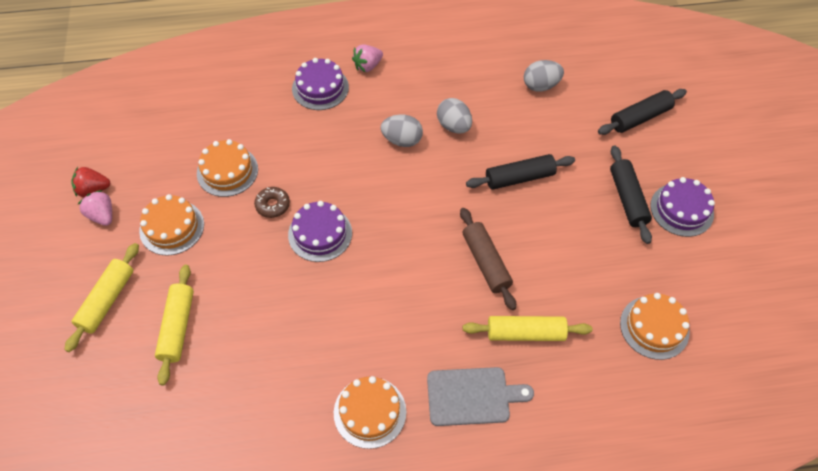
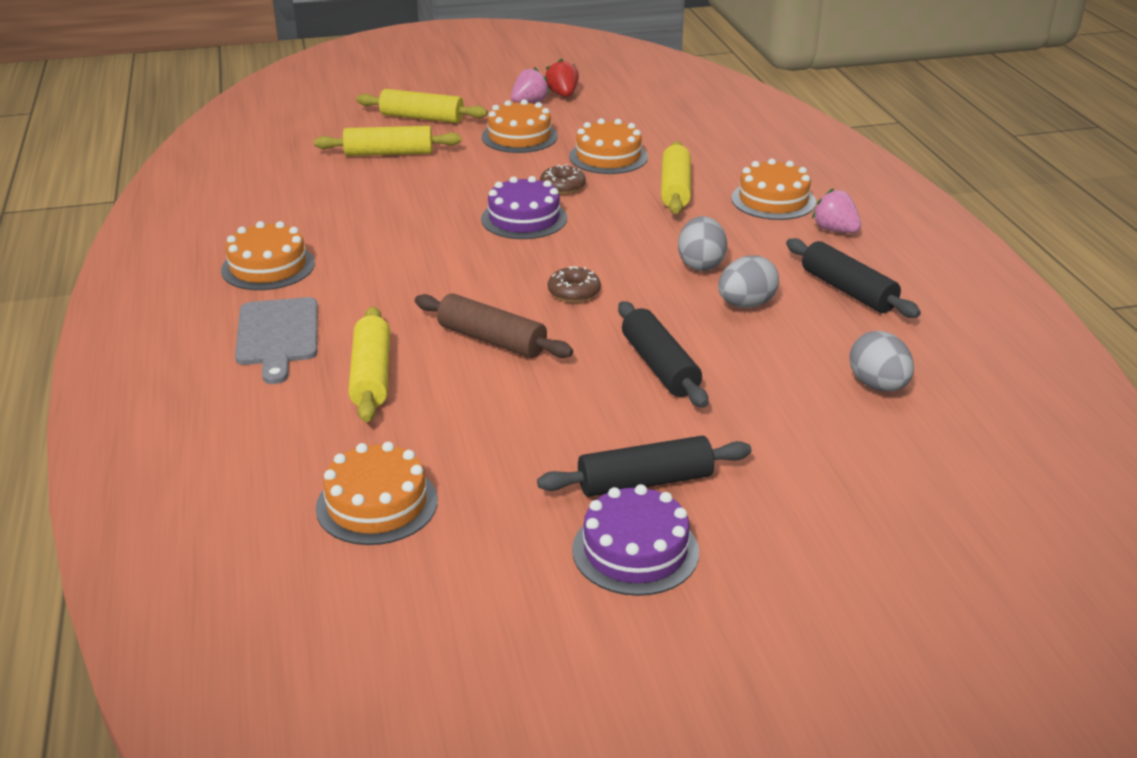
camera: 85 degrees right, 25 degrees down
purple cake [292,58,349,110] -> orange cake [731,158,816,220]
brown rolling pin [460,208,516,310] -> brown rolling pin turned 60 degrees clockwise [415,293,573,358]
black rolling pin [598,89,687,135] -> black rolling pin moved to [786,238,921,318]
none -> brown donut [548,266,601,303]
none -> yellow rolling pin [661,141,691,214]

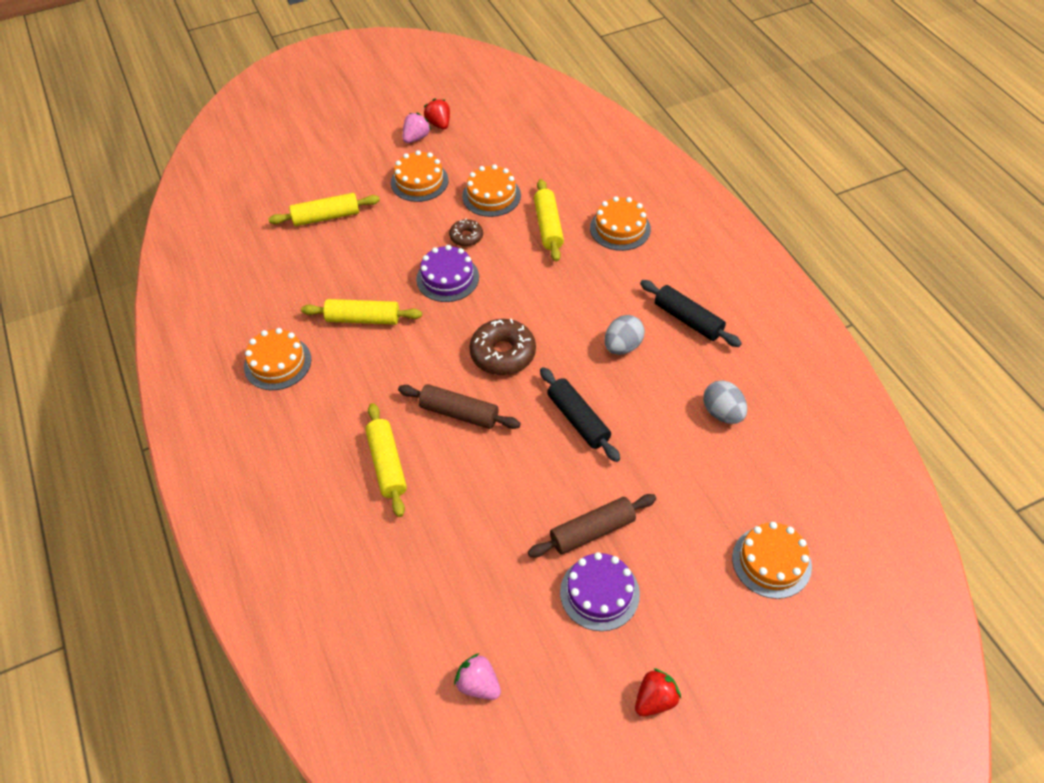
camera: 10 degrees left, 20 degrees up
grey cutting board [235,297,318,384] -> none
orange cake [316,442,438,545] -> orange cake moved to [732,522,812,599]
yellow rolling pin [356,89,488,123] -> yellow rolling pin moved to [301,299,422,325]
black rolling pin [537,436,752,497] -> brown rolling pin [528,494,656,557]
brown donut [548,266,601,303] -> brown donut [469,319,536,375], size x1.77
grey egg [678,216,727,271] -> none
pink strawberry [812,188,861,233] -> pink strawberry moved to [454,653,501,700]
none -> red strawberry [635,668,681,716]

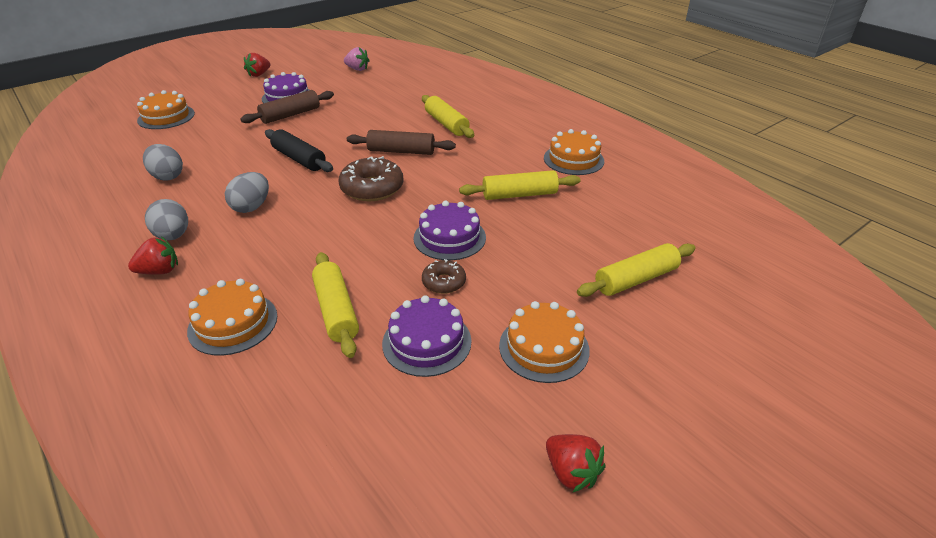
camera: 165 degrees right, 15 degrees down
pink strawberry [403,113,431,143] -> none
orange cake [462,164,521,217] -> purple cake [382,295,471,377]
black rolling pin [640,280,742,347] -> grey egg [145,199,188,240]
none -> red strawberry [128,237,178,275]

